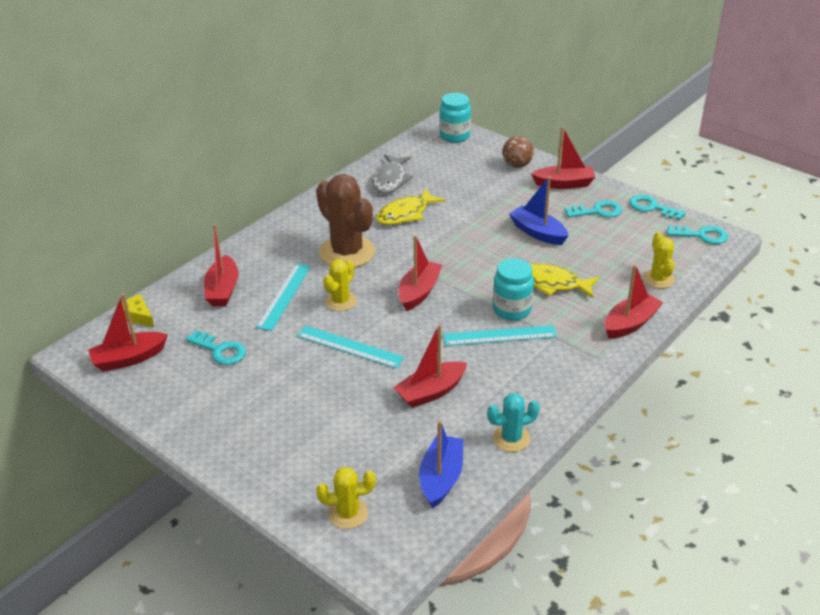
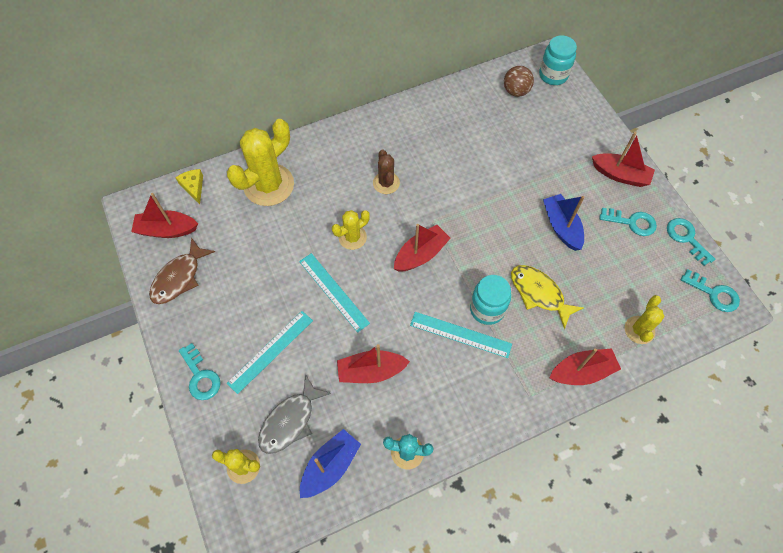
camera: 25 degrees right, 25 degrees up
turquoise key [186,330,246,365] -> turquoise key moved to [179,343,221,400]
red boat [204,224,238,306] -> yellow cactus [227,119,294,206]
turquoise ruler [256,263,311,331] -> turquoise ruler moved to [227,311,313,394]
brown cactus [316,174,375,268] -> brown cactus [373,150,400,194], size x0.54
grey fish [372,154,413,194] -> grey fish moved to [258,374,331,454]
yellow fish [377,188,445,225] -> none
brown ball [502,136,534,168] -> brown ball moved to [504,66,534,97]
none -> brown fish [149,237,215,304]

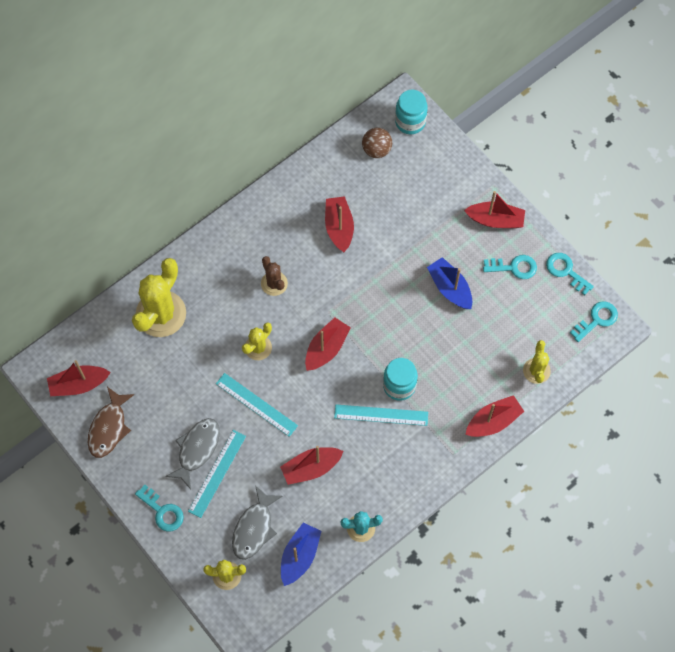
camera: 15 degrees left, 5 degrees up
yellow cheese [175,169,203,204] -> none
yellow fish [511,265,584,329] -> none
turquoise key [681,269,740,312] -> turquoise key turned 60 degrees counterclockwise [570,301,618,342]
none -> grey fish [165,418,220,489]
none -> red boat [325,196,354,252]

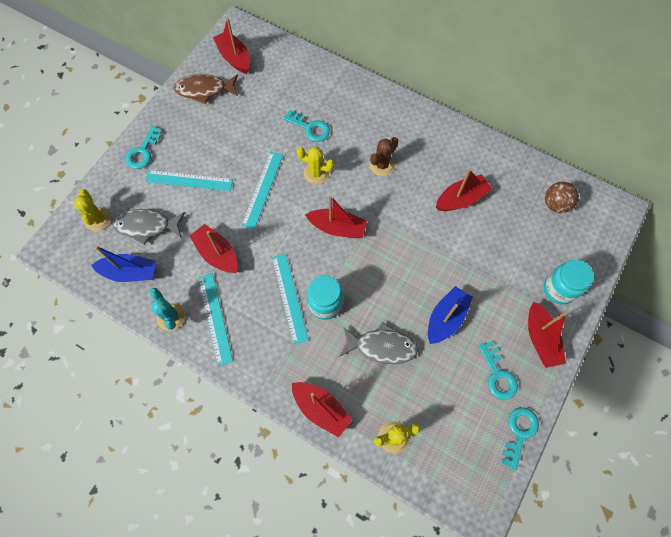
camera: 70 degrees right, 0 degrees up
yellow cactus [132,258,186,337] -> none
grey fish [165,418,220,489] -> grey fish moved to [340,322,418,364]
turquoise jar [395,90,428,134] -> turquoise jar moved to [544,260,594,305]
turquoise key [570,301,618,342] -> turquoise key moved to [283,110,330,142]
none -> turquoise ruler [198,273,233,366]

